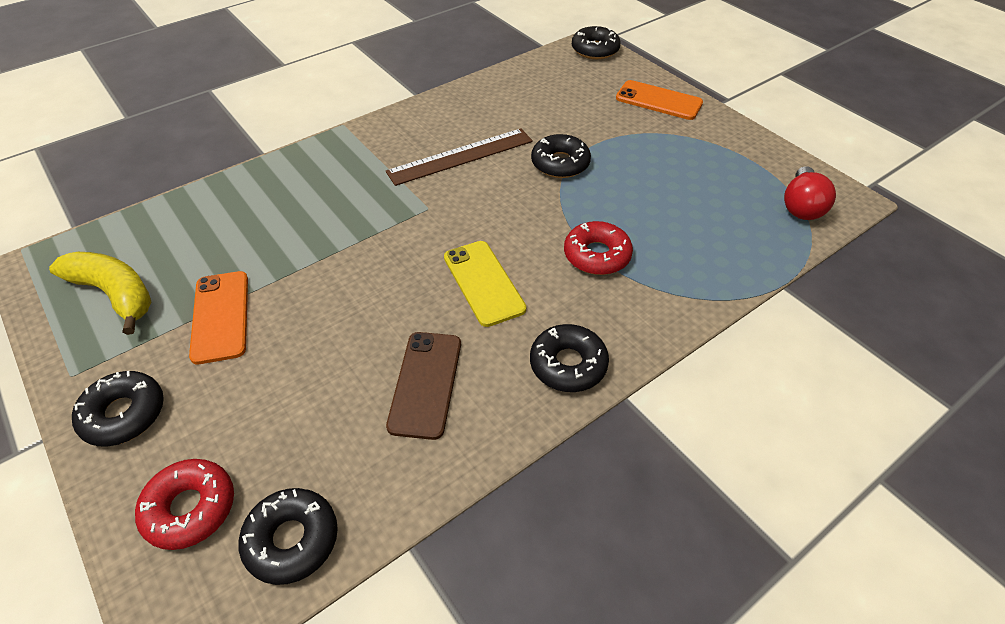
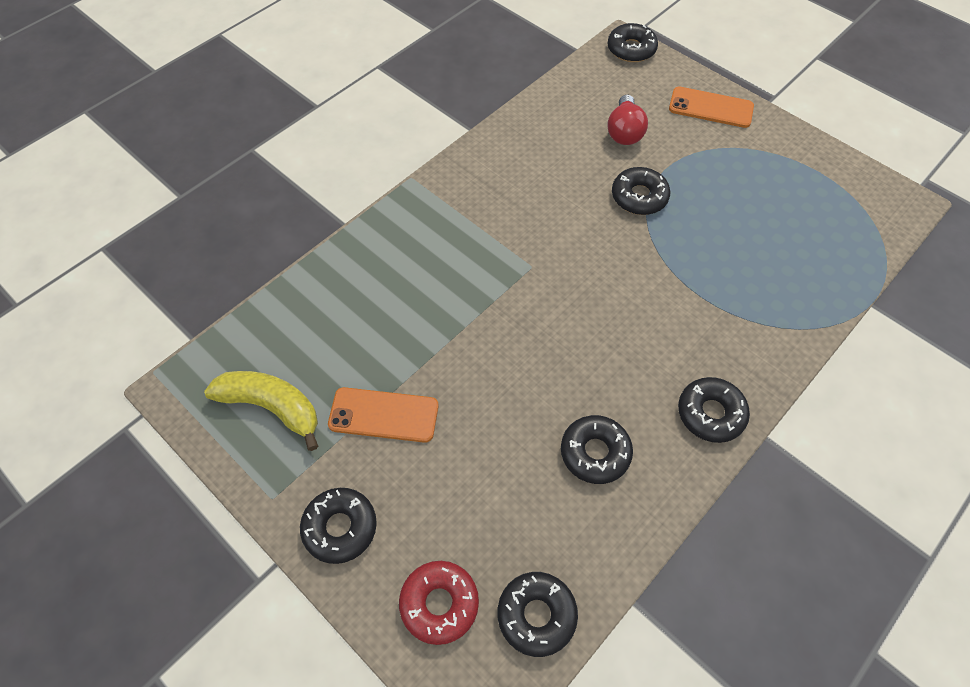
camera: 10 degrees left, 10 degrees up
orange phone [189,271,248,365] -> orange phone turned 60 degrees counterclockwise [328,387,438,443]
brown ruler [386,128,533,186] -> none
brown phone [386,332,461,440] -> black donut [561,415,633,484]
yellow phone [444,241,526,327] -> none
red donut [564,221,633,275] -> none
red light bulb [784,166,836,220] -> red light bulb moved to [608,94,648,145]

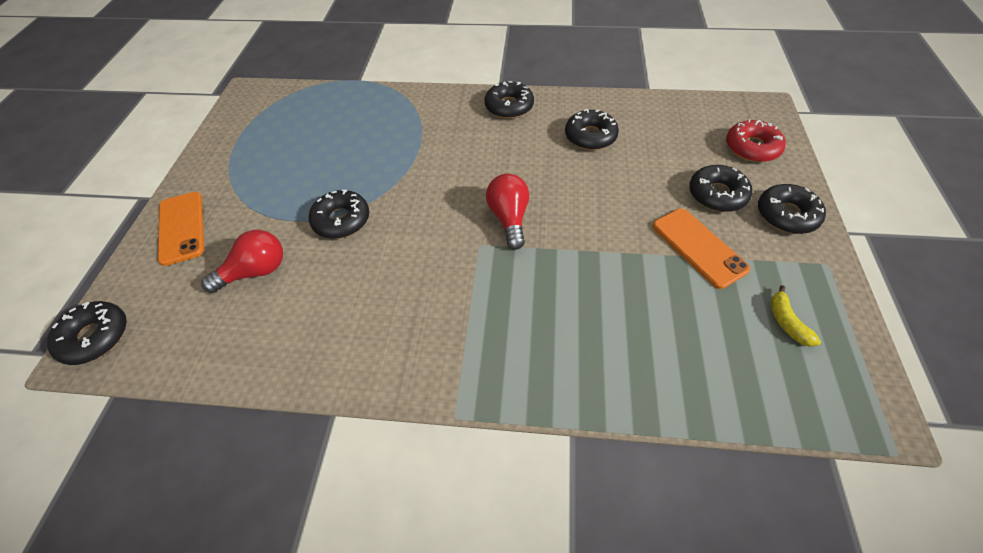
camera: 125 degrees left, 5 degrees down
yellow banana [204,371,318,451] -> yellow banana [770,285,821,347], size x0.51
black donut [498,572,578,657] -> black donut moved to [689,165,752,212]
none -> red light bulb [486,174,529,250]

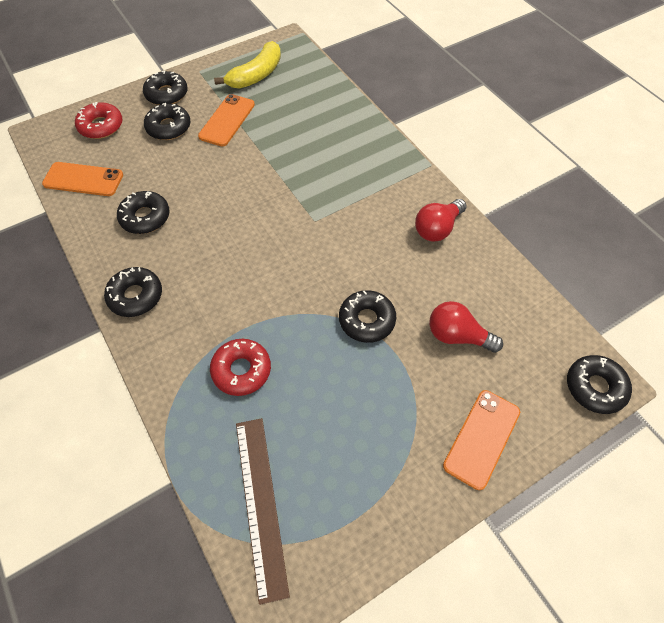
camera: 130 degrees left, 5 degrees up
red light bulb [486,174,529,250] -> red light bulb moved to [415,199,467,242]
yellow banana [770,285,821,347] -> yellow banana [214,41,281,89], size x1.96
none -> orange phone [42,162,123,196]
none -> red donut [210,339,271,396]
none -> brown ruler [236,418,290,605]

